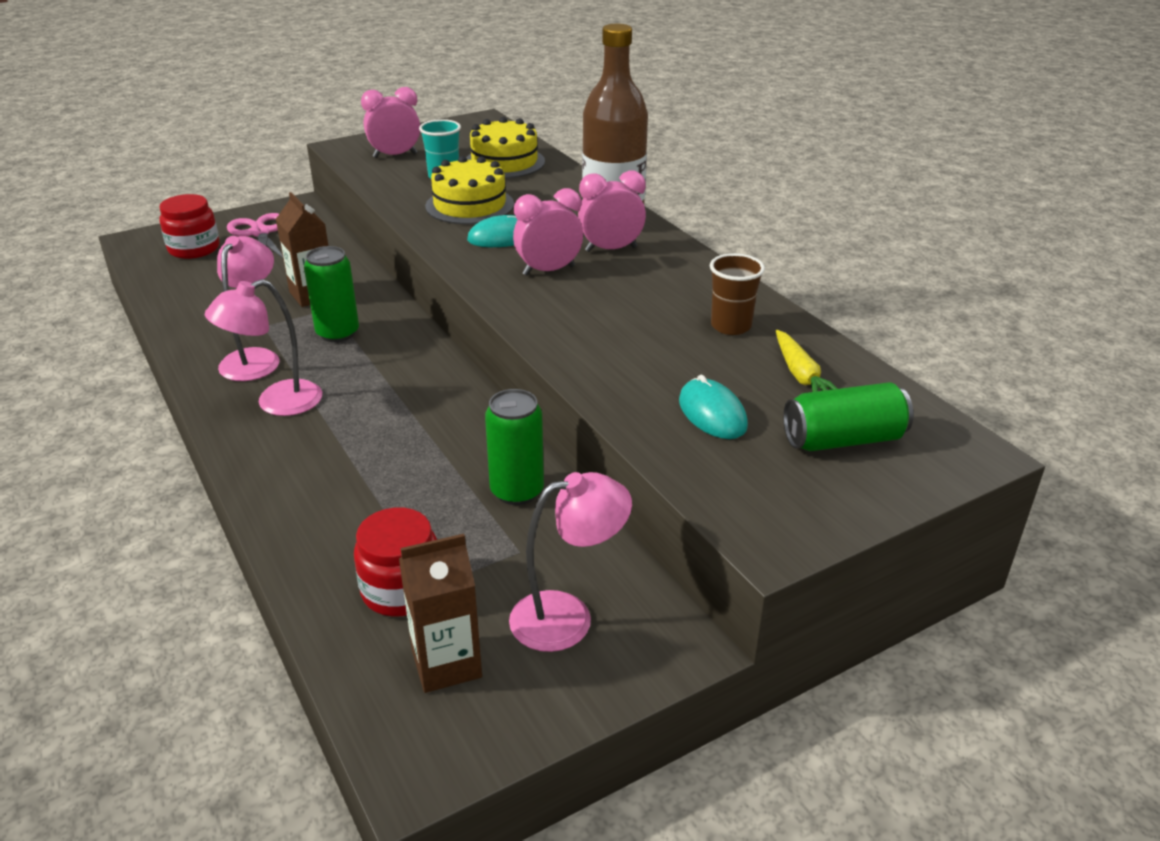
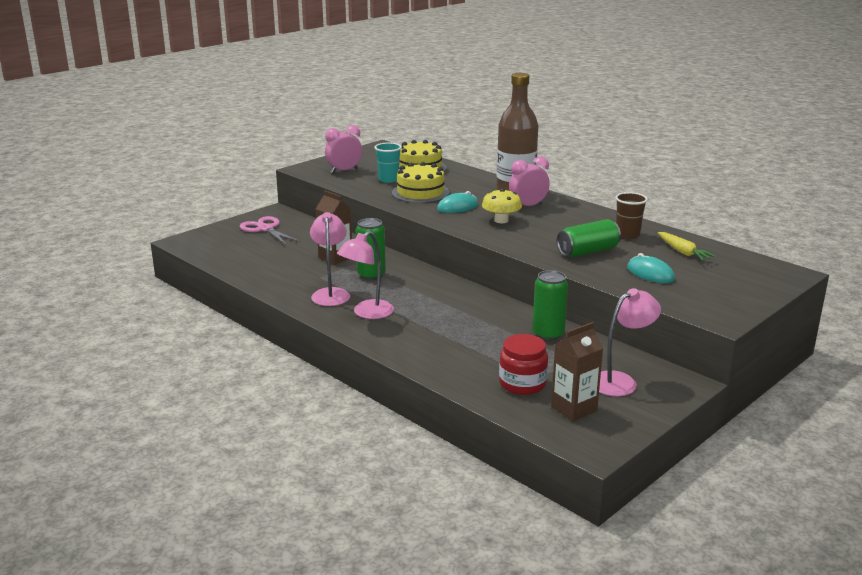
camera: 15 degrees left, 10 degrees down
red jar [159,194,220,259] -> none
pink clock [513,188,583,276] -> yellow mushroom [482,188,522,223]
green can [783,382,913,451] -> green can moved to [557,219,621,257]

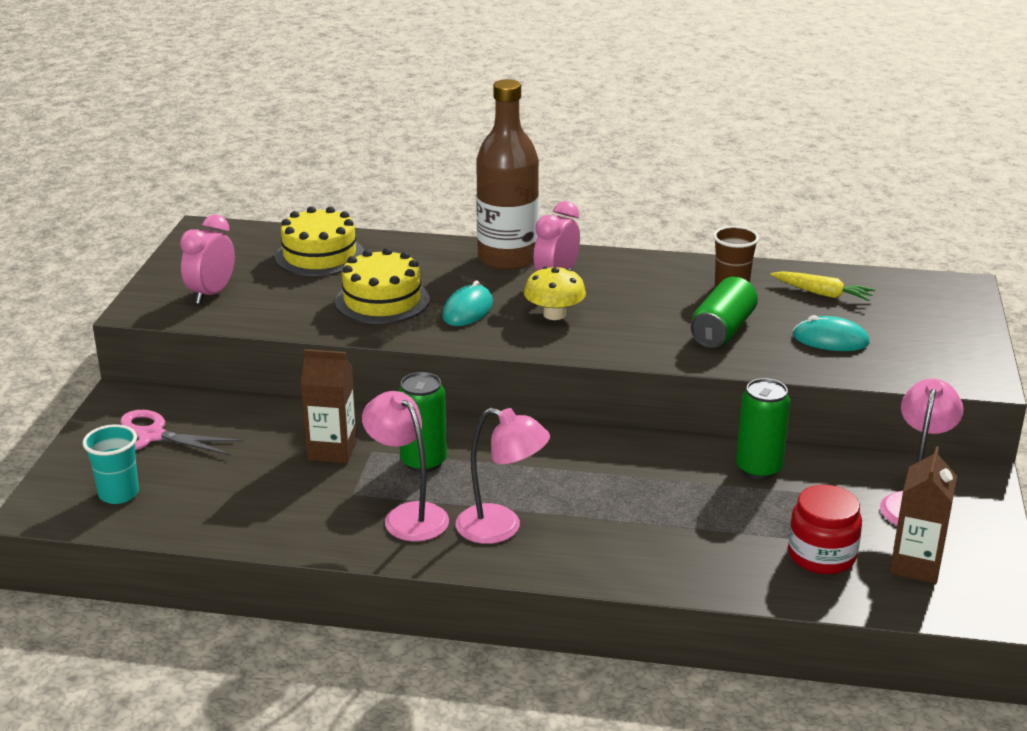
camera: 35 degrees left, 5 degrees up
pink lamp [337,231,394,319] -> pink lamp turned 75 degrees counterclockwise [456,408,550,544]
turquoise cup [374,143,402,183] -> turquoise cup moved to [83,424,139,504]

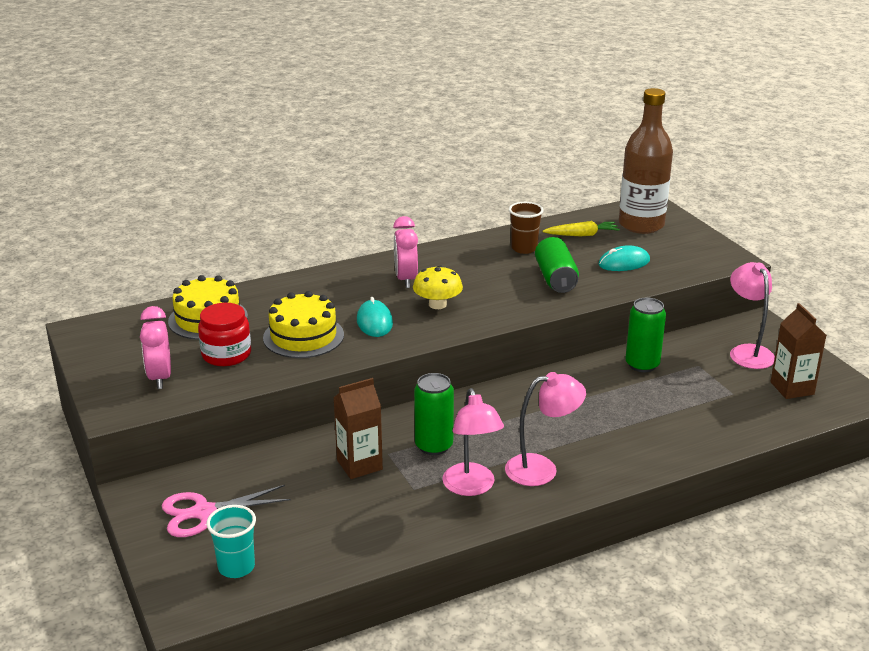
camera: 35 degrees left, 0 degrees up
pink lamp [362,391,449,542] -> pink lamp turned 120 degrees counterclockwise [442,388,504,496]
brown bottle [476,79,539,270] -> brown bottle moved to [619,88,673,234]
red jar [788,485,862,574] -> red jar moved to [198,303,251,366]

